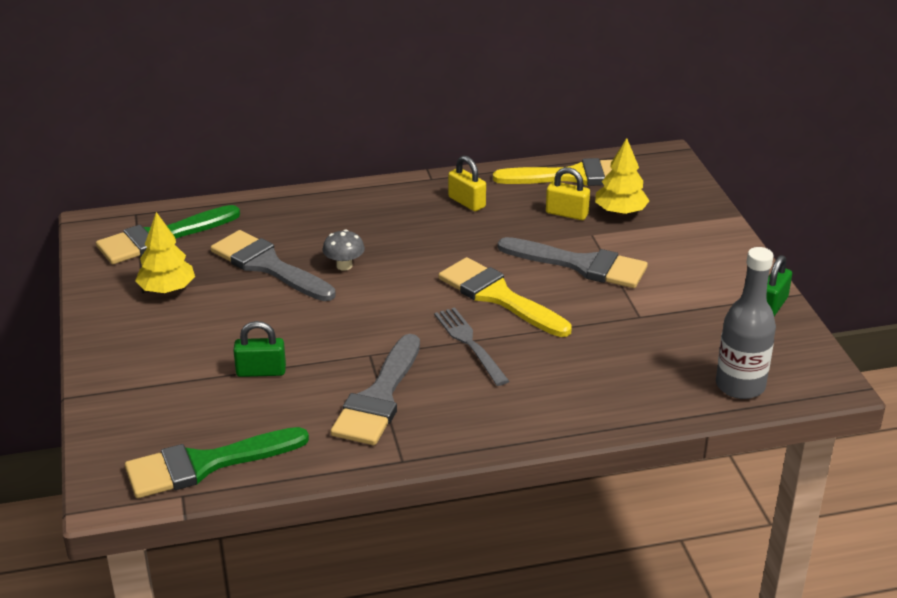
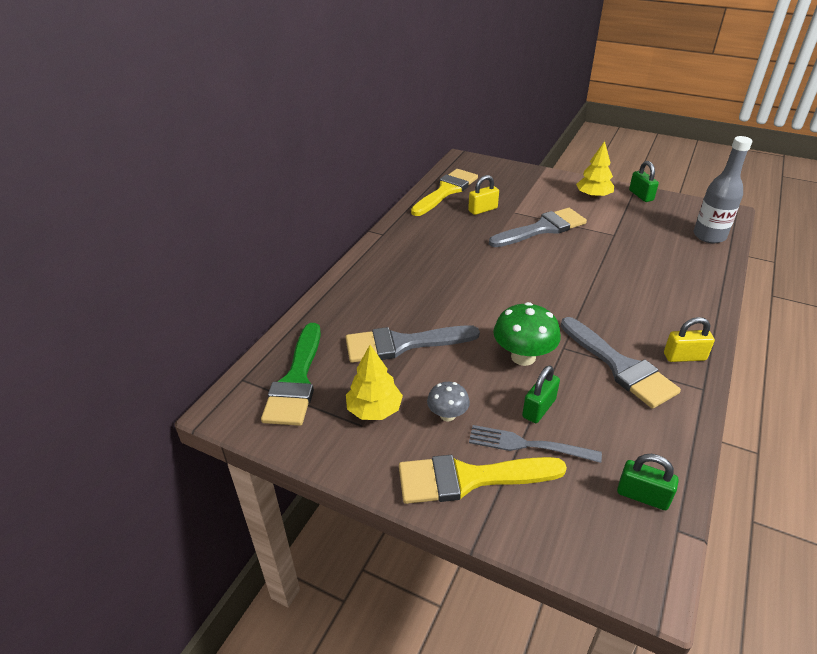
camera: 50 degrees left, 5 degrees up
green brush [125,427,309,498] -> green padlock [617,454,679,510]
grey mushroom [323,230,365,271] -> grey mushroom moved to [427,382,470,422]
grey fork [434,307,509,386] -> grey fork moved to [469,425,602,463]
yellow brush [438,257,572,337] -> yellow brush moved to [399,455,567,504]
yellow padlock [448,156,486,211] -> yellow padlock moved to [664,317,715,362]
yellow tree [595,138,649,215] -> yellow tree moved to [576,141,614,198]
none -> green mushroom [493,302,561,366]

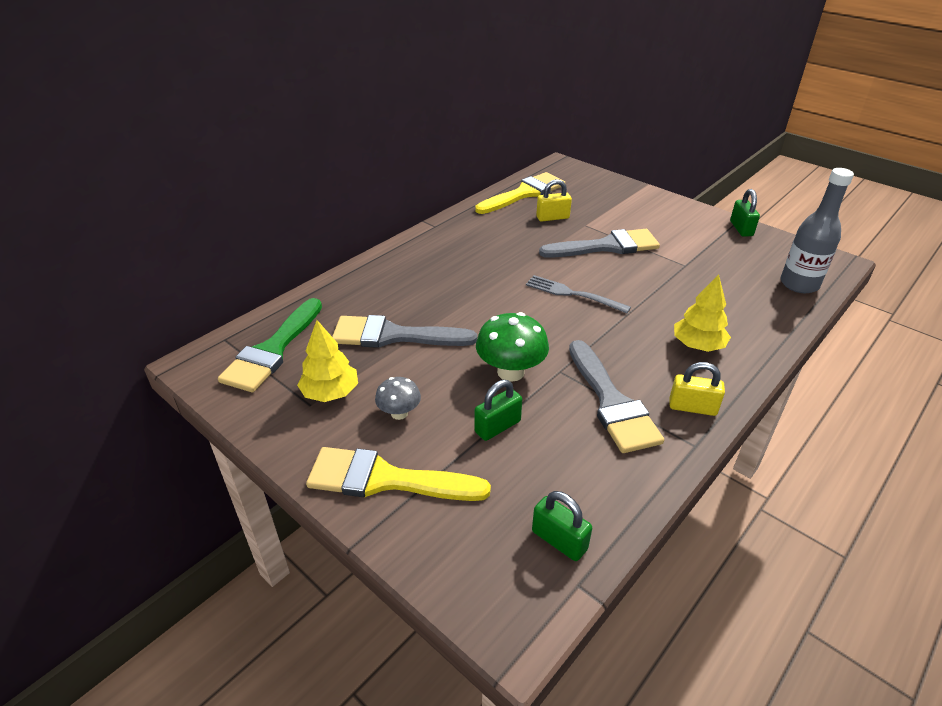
camera: 15 degrees right, 0 degrees up
grey fork [469,425,602,463] -> grey fork moved to [526,275,631,313]
yellow tree [576,141,614,198] -> yellow tree moved to [674,274,731,352]

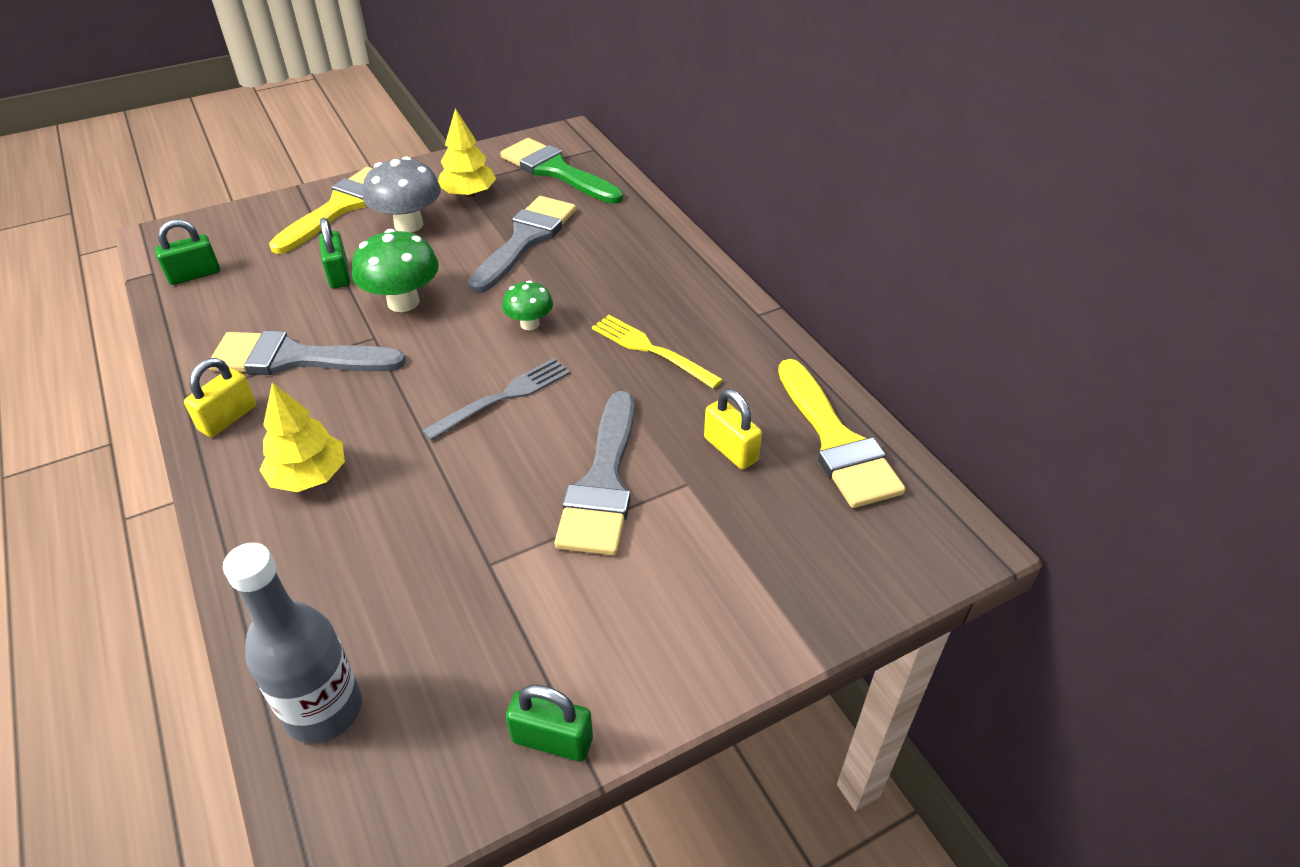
camera: 110 degrees right, 5 degrees up
grey mushroom [375,377,421,420] -> grey mushroom [363,156,441,233], size x1.70
yellow padlock [536,179,572,222] -> yellow padlock turned 45 degrees counterclockwise [704,389,762,469]
none -> green mushroom [502,280,553,330]
none -> yellow fork [592,315,723,389]

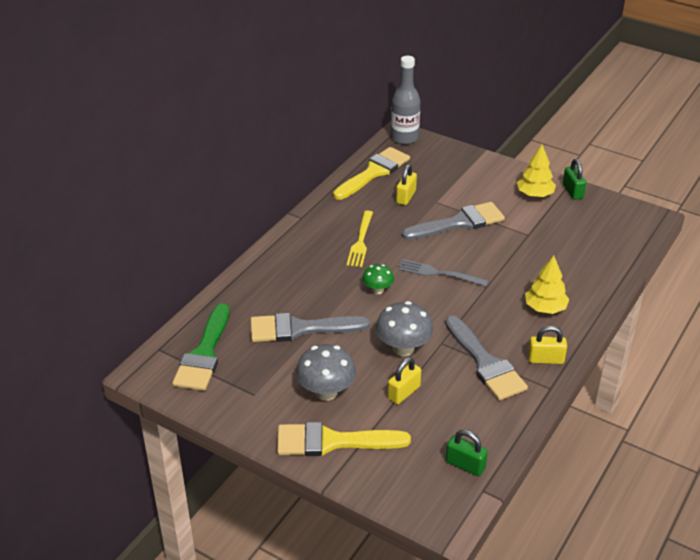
camera: 120 degrees left, 5 degrees down
grey bottle [223,543,362,744] -> grey bottle moved to [391,56,420,145]
green padlock [319,218,350,288] -> yellow padlock [388,357,421,404]
green mushroom [352,229,439,312] -> grey mushroom [376,301,433,356]
yellow tree [438,108,496,198] -> yellow tree moved to [517,145,556,197]

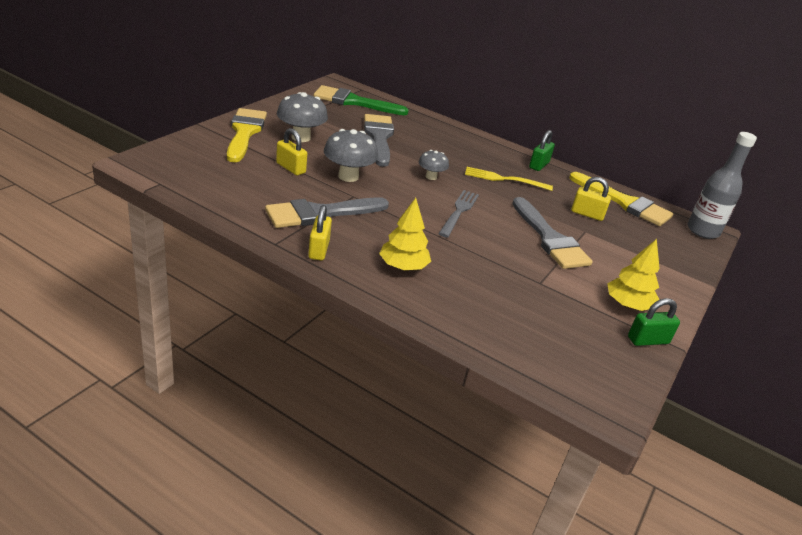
camera: 85 degrees right, 5 degrees down
green mushroom [362,264,394,294] -> grey mushroom [419,150,449,180]
green padlock [446,430,488,476] -> green padlock moved to [529,130,555,171]

